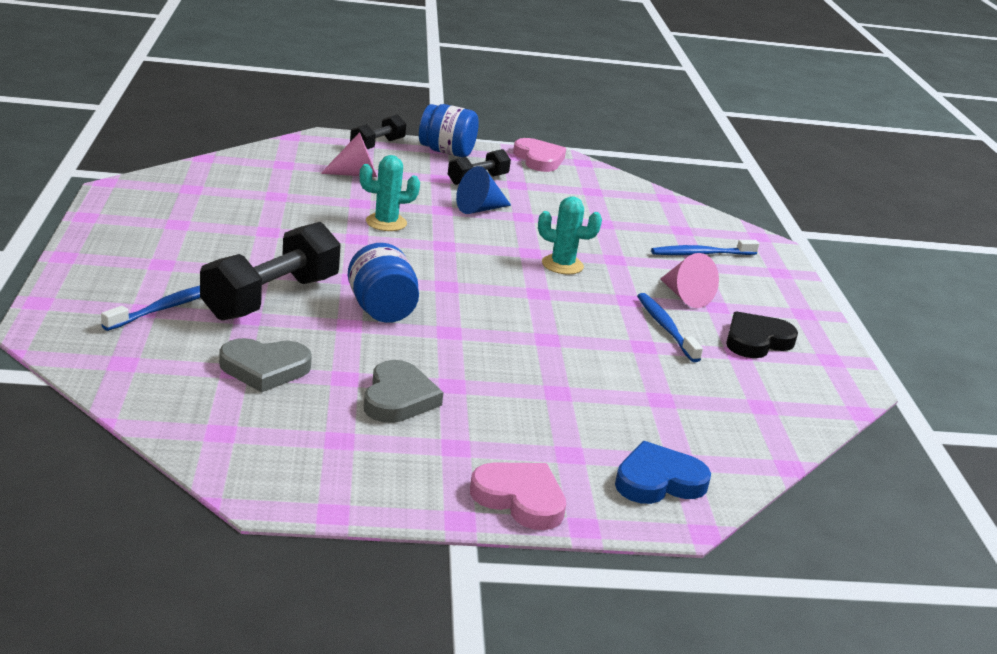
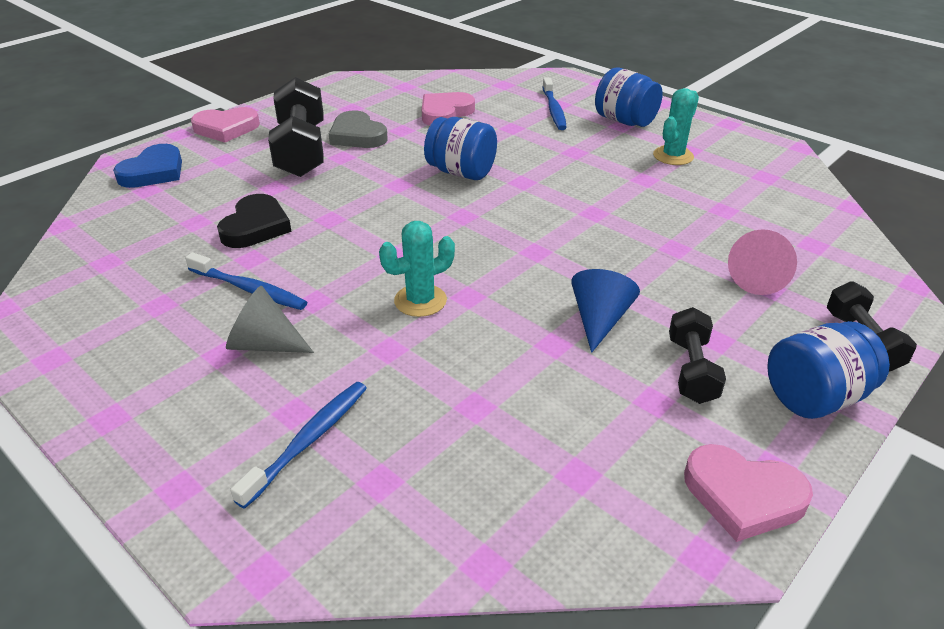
camera: 140 degrees right, 10 degrees up
black dumbbell [200,222,341,321] -> black dumbbell moved to [268,77,324,177]
grey heart [219,338,312,393] -> pink heart [422,92,475,125]
turquoise cactus [360,155,420,231] -> turquoise cactus moved to [653,88,699,165]
pink cone [660,253,719,308] -> grey cone [226,286,314,353]
black heart [726,311,798,358] -> black heart moved to [217,194,292,248]
none -> blue jar [595,67,663,127]

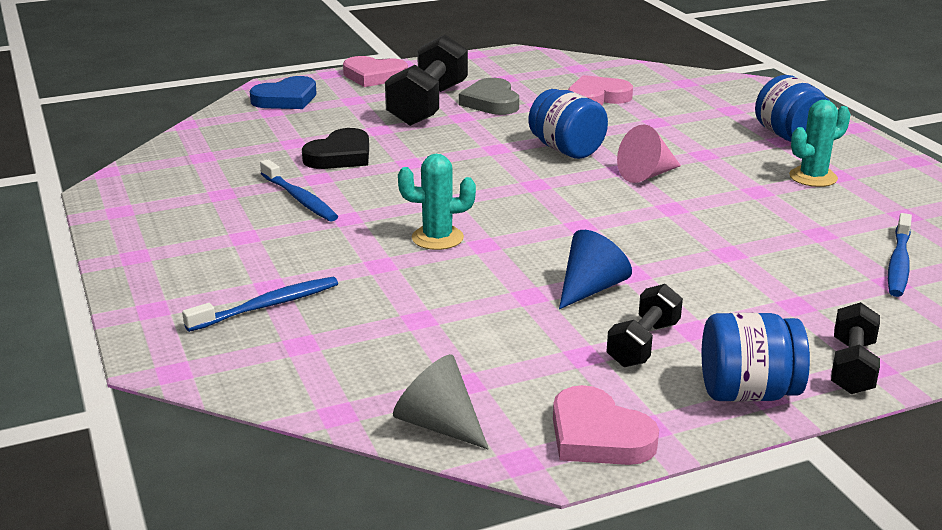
camera: 25 degrees right, 10 degrees down
grey cone [226,286,314,353] -> grey cone moved to [393,354,489,450]
blue toothbrush [542,77,567,130] -> blue toothbrush moved to [888,213,912,297]
pink cone [728,229,797,295] -> pink cone moved to [617,124,681,183]

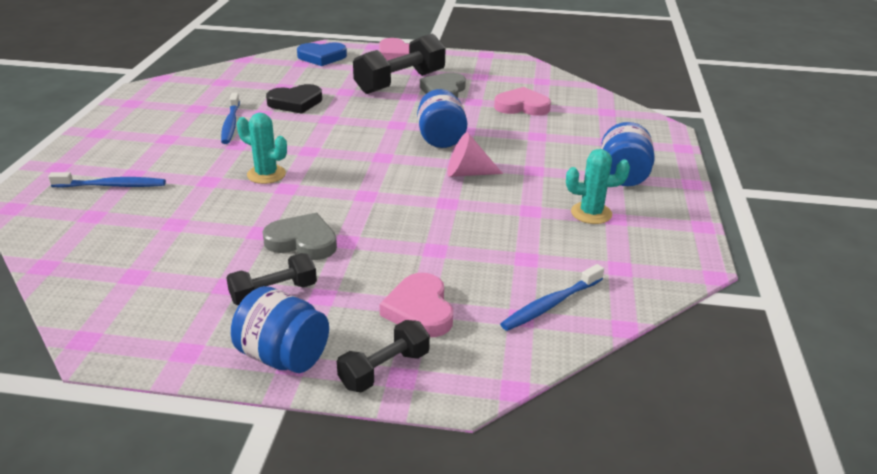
camera: 30 degrees right, 5 degrees up
grey cone [393,354,489,450] -> none
pink heart [553,385,659,465] -> pink heart moved to [379,273,453,337]
blue cone [559,230,632,309] -> grey heart [262,213,337,260]

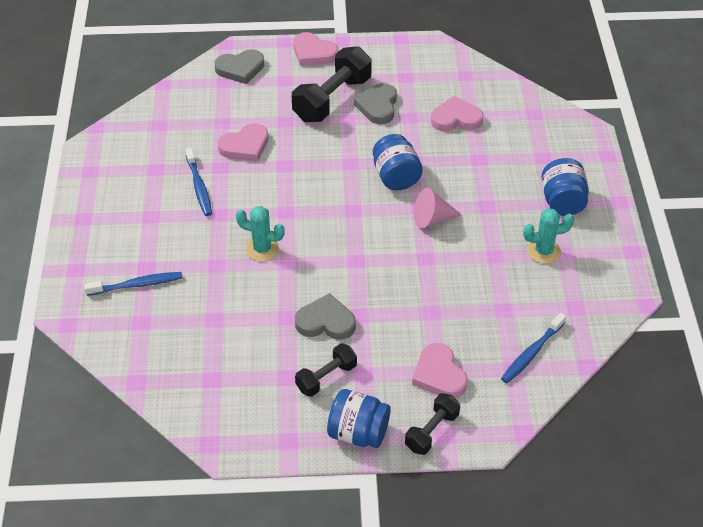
camera: 10 degrees left, 15 degrees up
black heart [266,84,322,114] -> pink heart [218,123,268,161]
blue heart [297,42,347,66] -> grey heart [214,49,264,84]

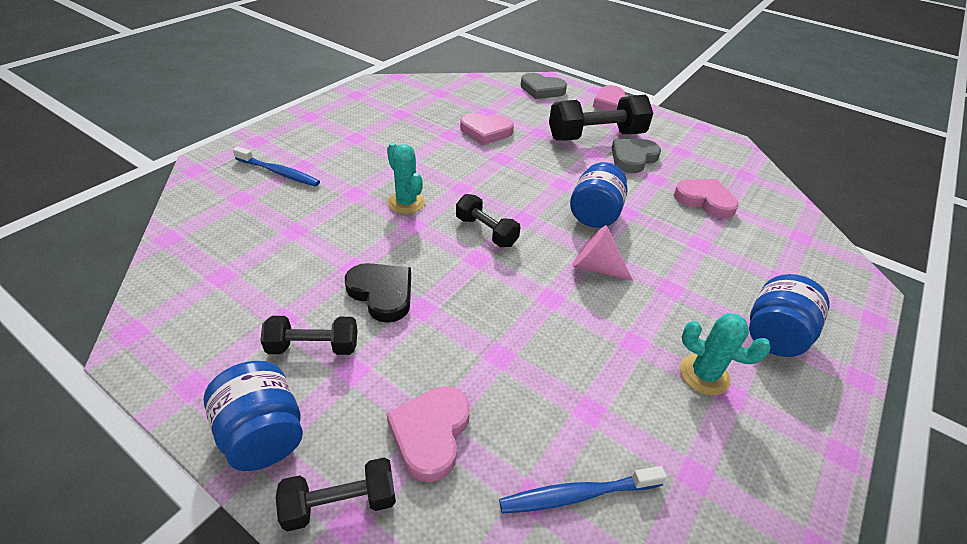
camera: 35 degrees right, 5 degrees down
blue toothbrush [185,148,212,216] -> none
grey heart [295,293,356,340] -> black heart [345,263,411,323]
none -> black dumbbell [456,194,521,247]

